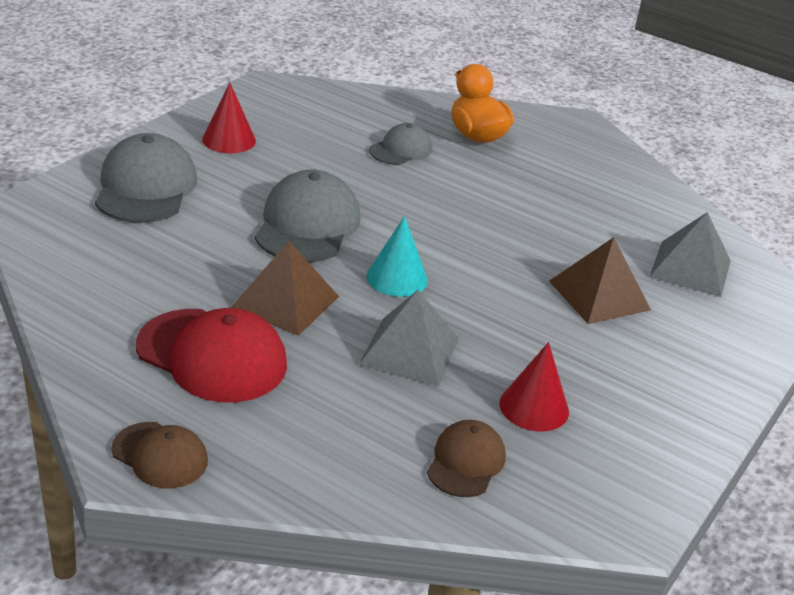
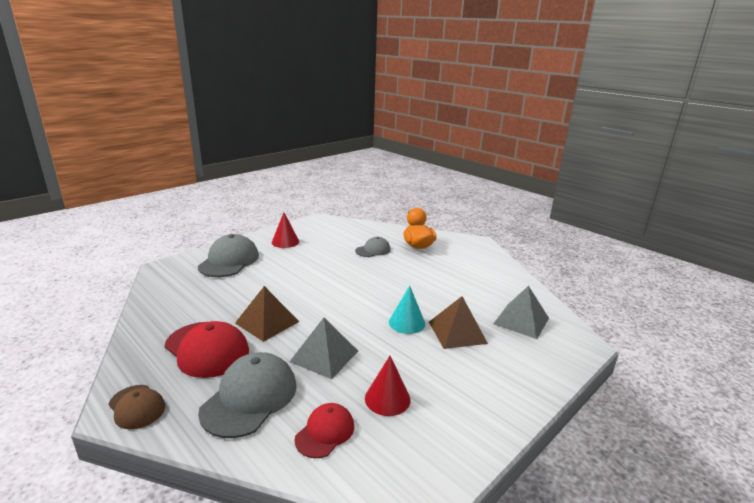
camera: 15 degrees right, 10 degrees down
grey cap [255,170,361,262] -> grey cap moved to [198,352,297,438]
turquoise cone [366,216,428,297] -> turquoise cone moved to [389,286,425,334]
brown cap [427,420,506,497] -> red cap [294,403,354,458]

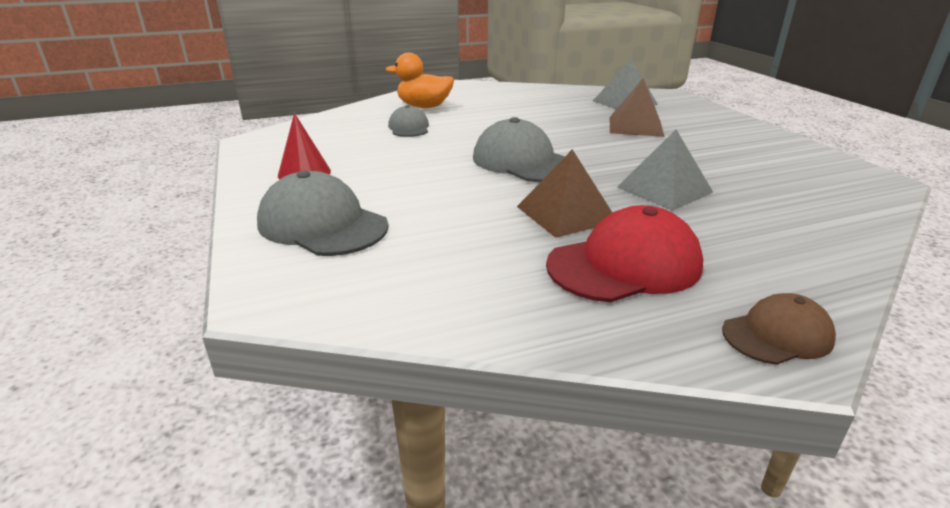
camera: 65 degrees left, 5 degrees up
grey cap [198,352,297,438] -> grey cap moved to [473,117,565,182]
red cap [294,403,354,458] -> none
red cone [365,356,411,416] -> none
turquoise cone [389,286,425,334] -> none

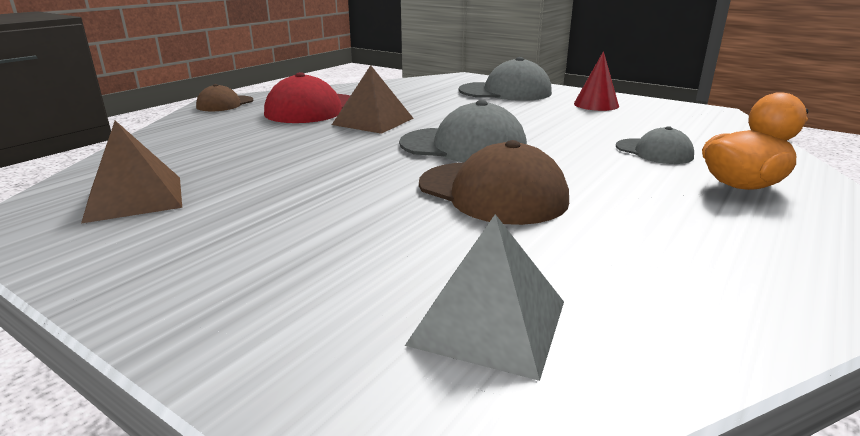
camera: 145 degrees right, 5 degrees down
brown pyramid [610,78,664,137] -> brown pyramid moved to [81,121,182,224]
grey pyramid [617,130,713,211] -> none
none -> brown cap [419,140,569,225]

